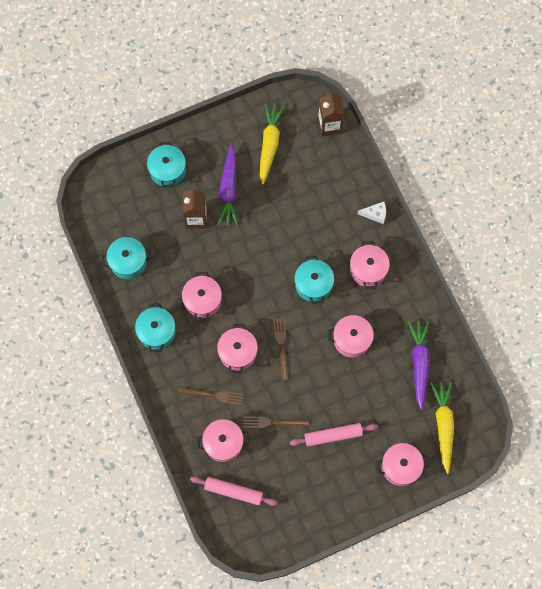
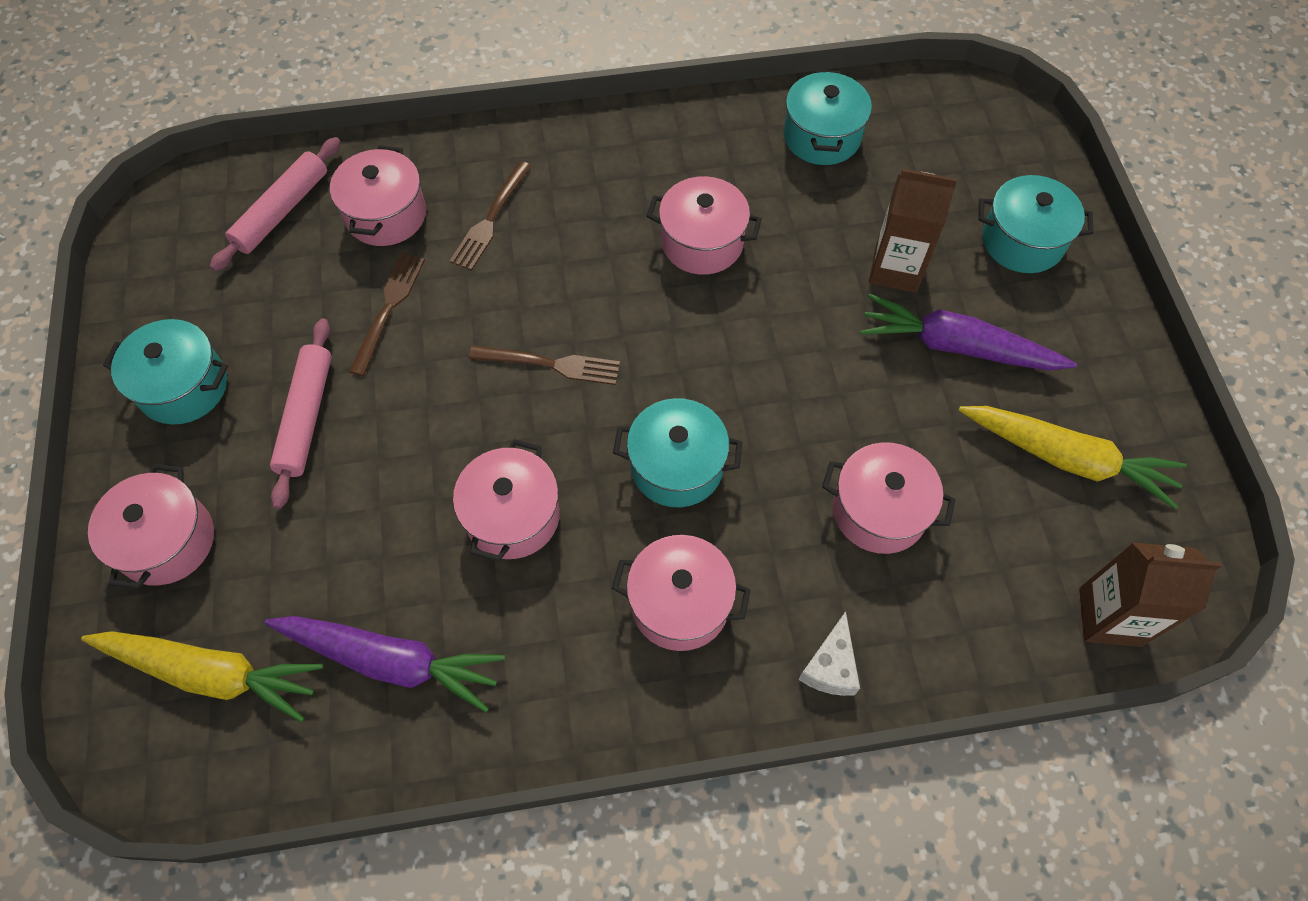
camera: 105 degrees right, 10 degrees down
turquoise pot [135,303,176,352] -> turquoise pot moved to [103,319,228,425]
pink pot [217,324,258,373] -> pink pot moved to [822,442,956,554]

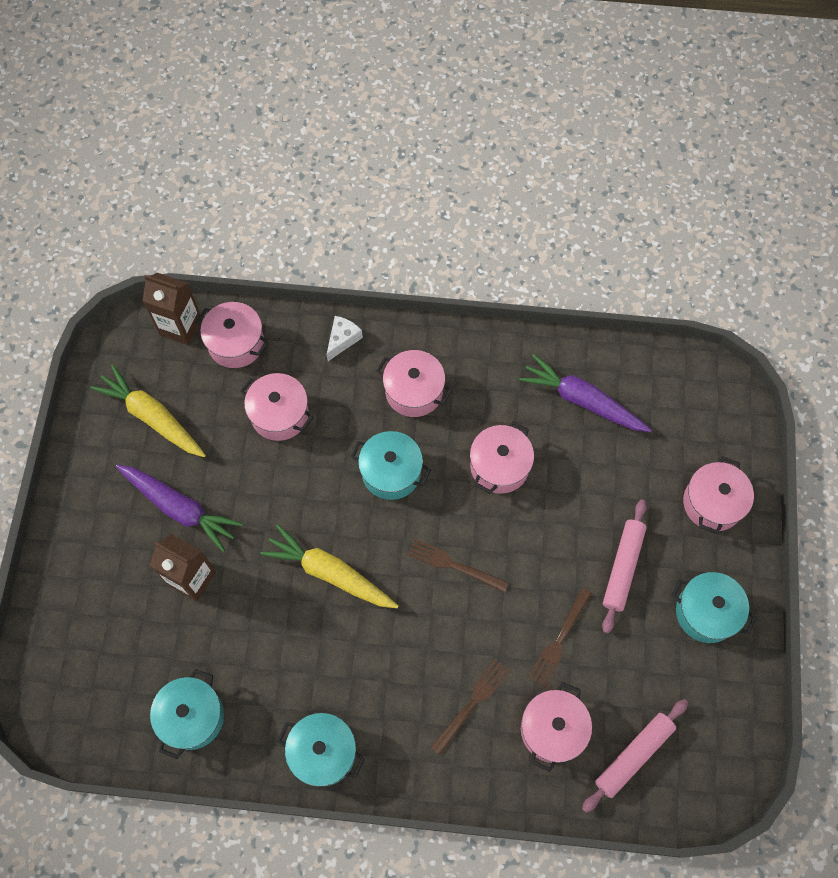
camera: 165 degrees left, 5 degrees up
yellow carrot [81,632,323,722] -> yellow carrot moved to [260,525,398,608]
pink pot [647,176,762,275] -> pink pot moved to [196,302,269,368]
turquoise pot [979,175,1094,273] -> turquoise pot moved to [277,713,365,787]

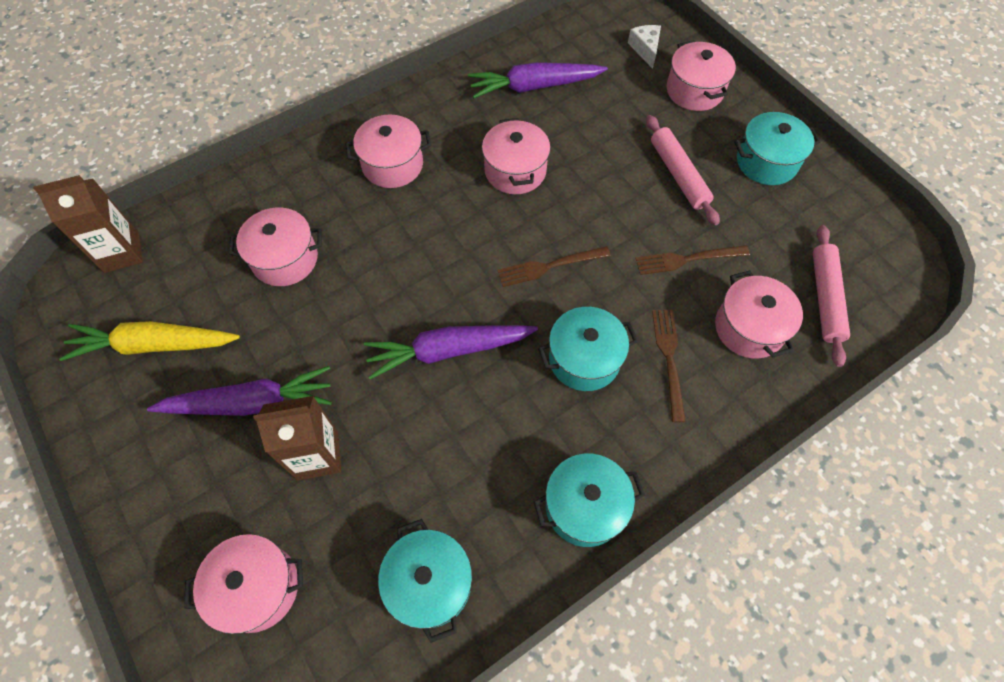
camera: 40 degrees left, 5 degrees down
pink pot [196,302,269,368] -> pink pot moved to [184,534,303,634]
yellow carrot [260,525,398,608] -> purple carrot [364,325,538,379]
white cheese [326,316,363,361] -> white cheese moved to [628,25,661,69]
turquoise pot [351,431,431,500] -> turquoise pot moved to [538,307,638,391]
brown fork [528,588,592,687] -> brown fork turned 90 degrees clockwise [635,245,750,275]

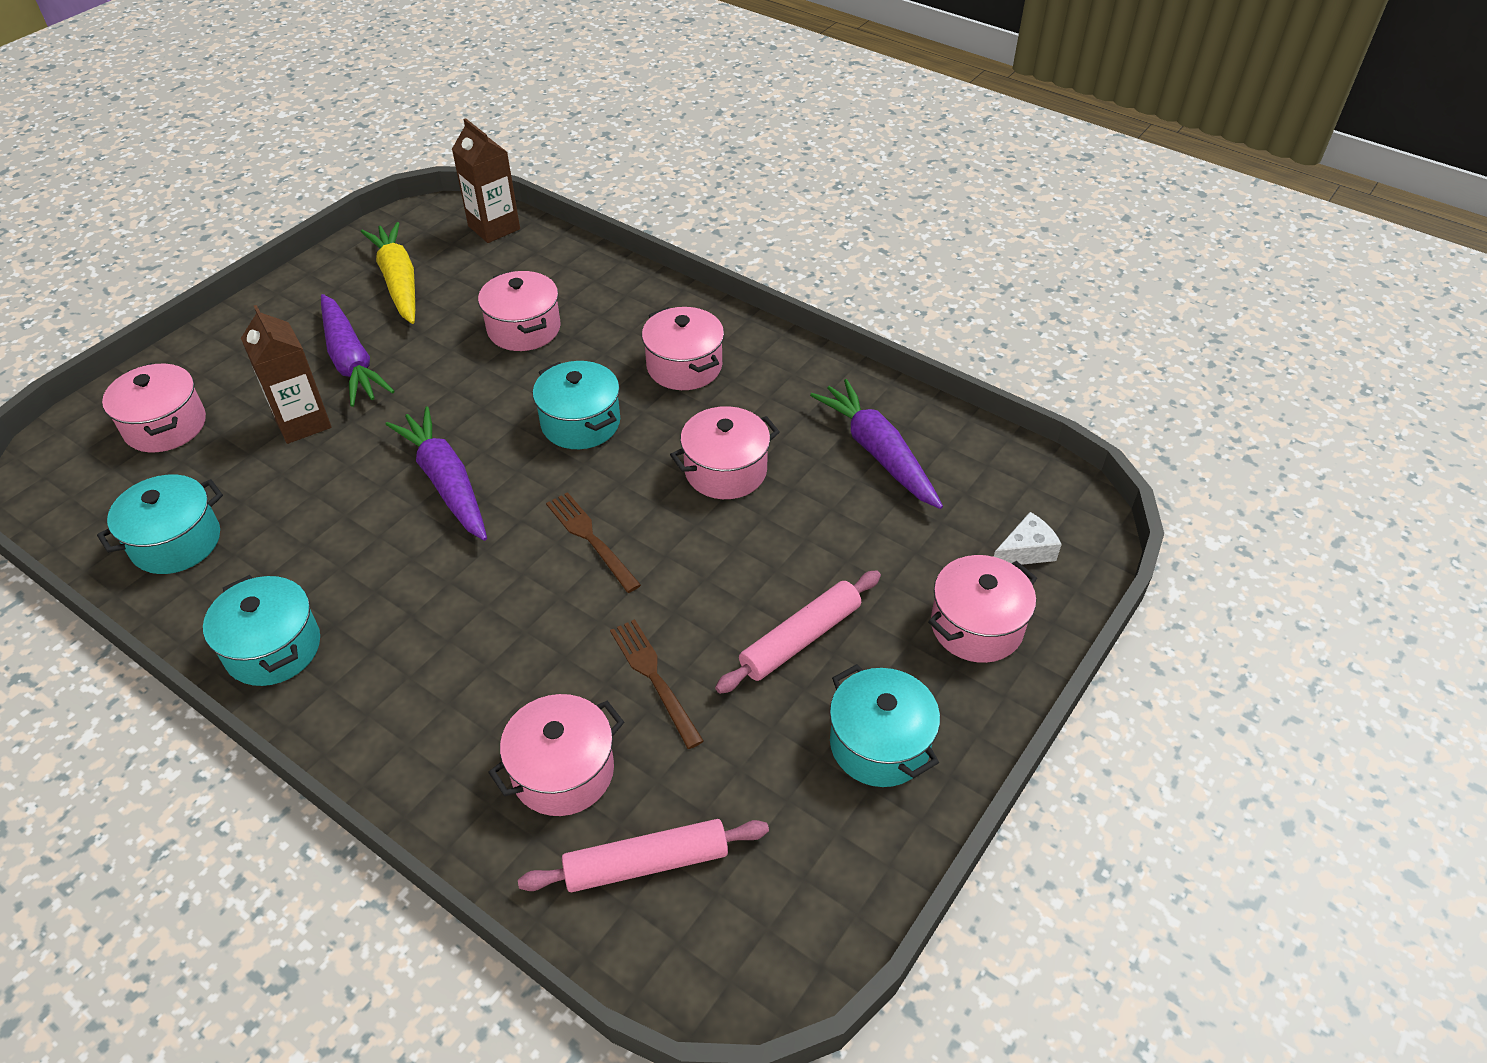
camera: 70 degrees right, 15 degrees down
turquoise pot [538,307,638,391] -> turquoise pot moved to [533,361,620,449]
brown fork [652,310,686,422] -> none

